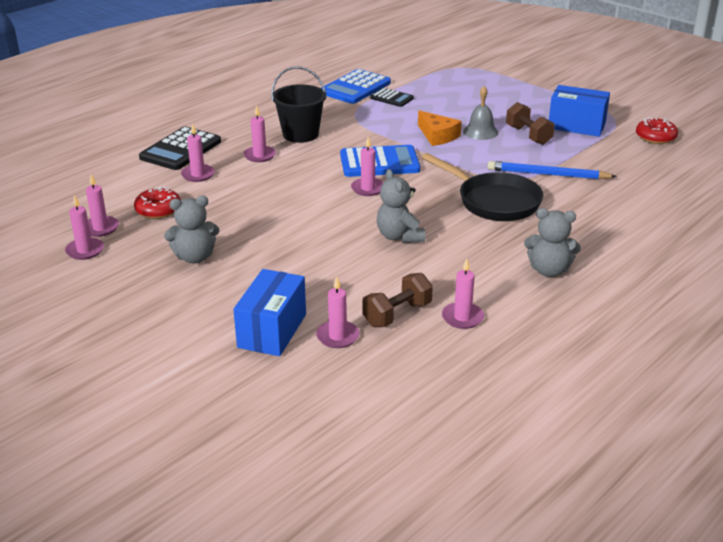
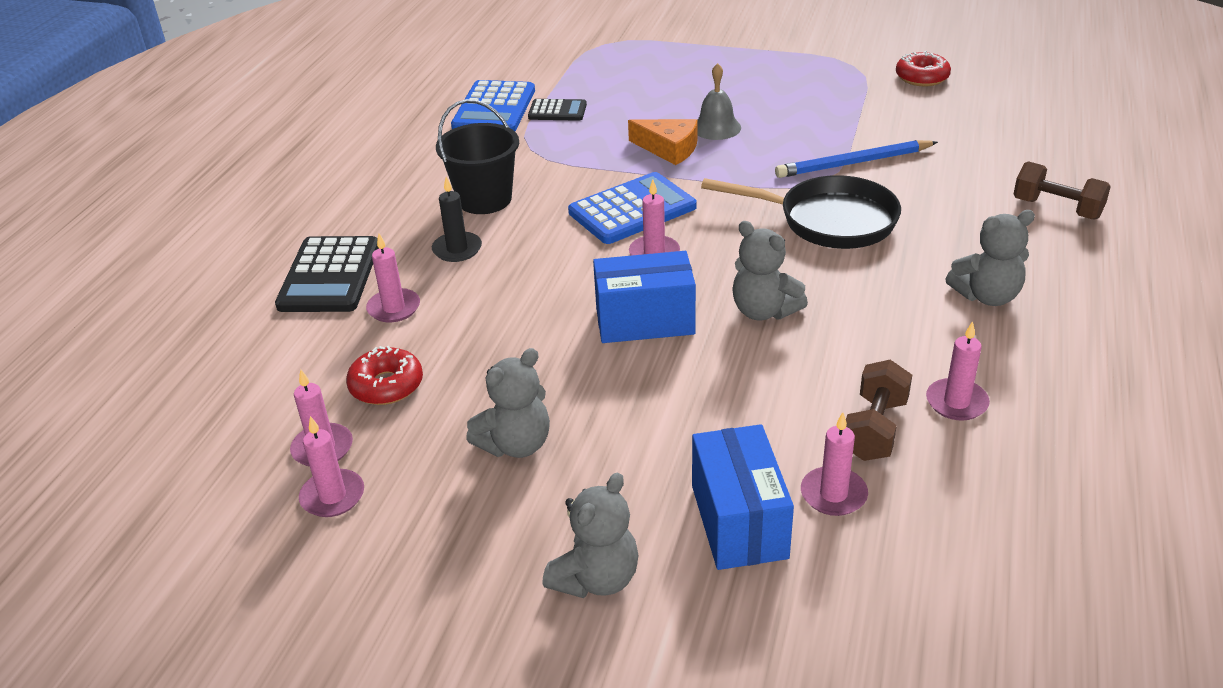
camera: 25 degrees left, 5 degrees up
pink candle [244,105,276,162] -> black candle [432,177,482,262]
brown dumbbell [506,102,555,145] -> brown dumbbell moved to [1013,161,1111,220]
blue box [549,85,610,137] -> blue box moved to [593,251,696,343]
none -> grey teddy bear [543,472,639,598]

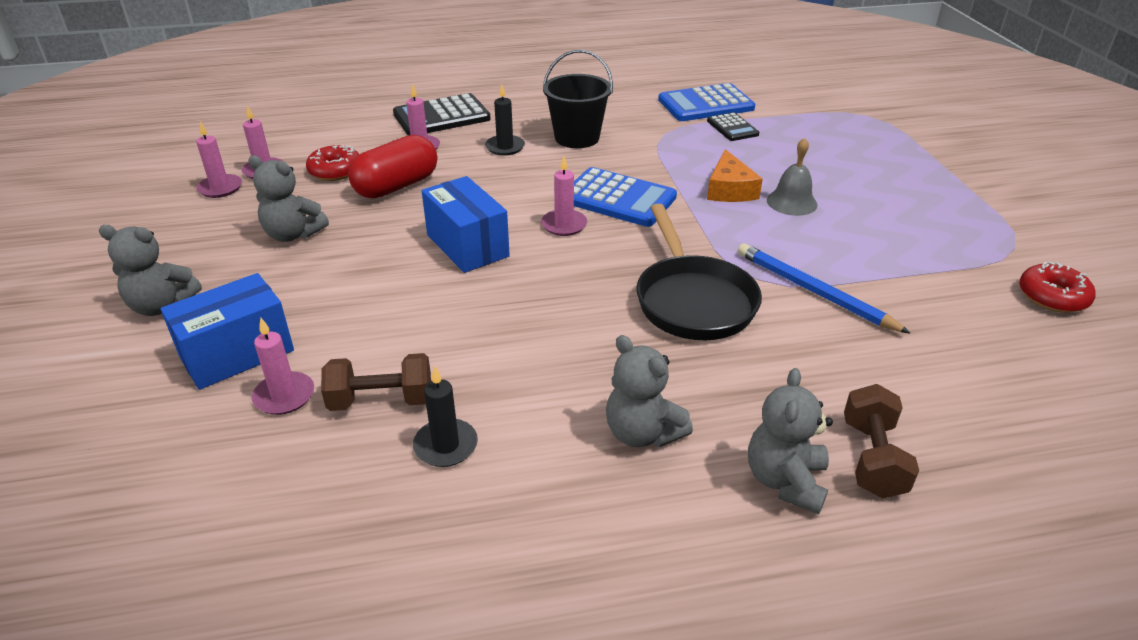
camera: 60 degrees right, 0 degrees up
grey teddy bear [732,221,808,320] -> grey teddy bear moved to [748,368,833,514]
pink candle [926,321,990,421] -> black candle [413,366,478,467]
none -> red capsule [348,135,437,199]

